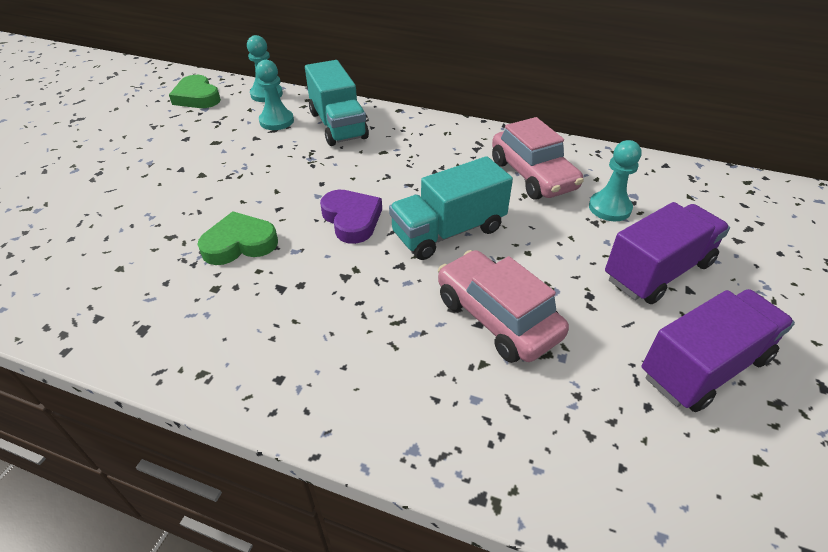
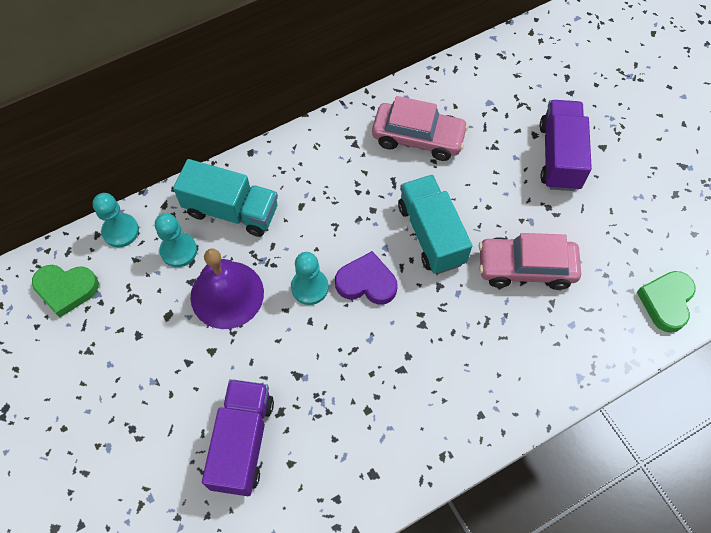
camera: 50 degrees left, 20 degrees up
green heart [197,211,278,265] -> green heart moved to [637,271,696,333]
turquoise truck [389,156,513,260] -> turquoise truck turned 150 degrees clockwise [398,175,472,274]
turquoise pawn [589,140,641,221] -> turquoise pawn moved to [291,252,328,305]
purple truck [642,289,795,412] -> purple truck moved to [202,379,274,496]
none -> purple bell [190,249,264,329]

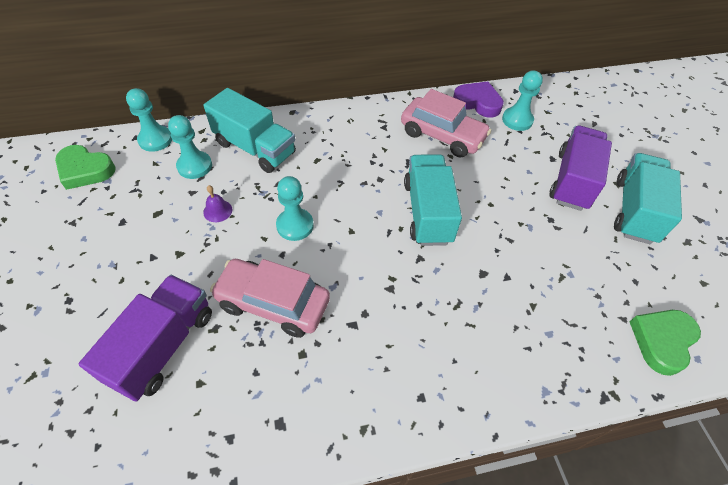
camera: 15 degrees right, 10 degrees down
purple bell [190,249,264,329] -> purple bell [203,185,232,222], size x0.40
purple heart [335,251,398,305] -> purple heart moved to [453,81,504,118]
pink car [479,233,581,290] -> pink car moved to [210,259,330,338]
none -> turquoise pawn [502,70,543,131]
none -> turquoise truck [614,153,682,244]

